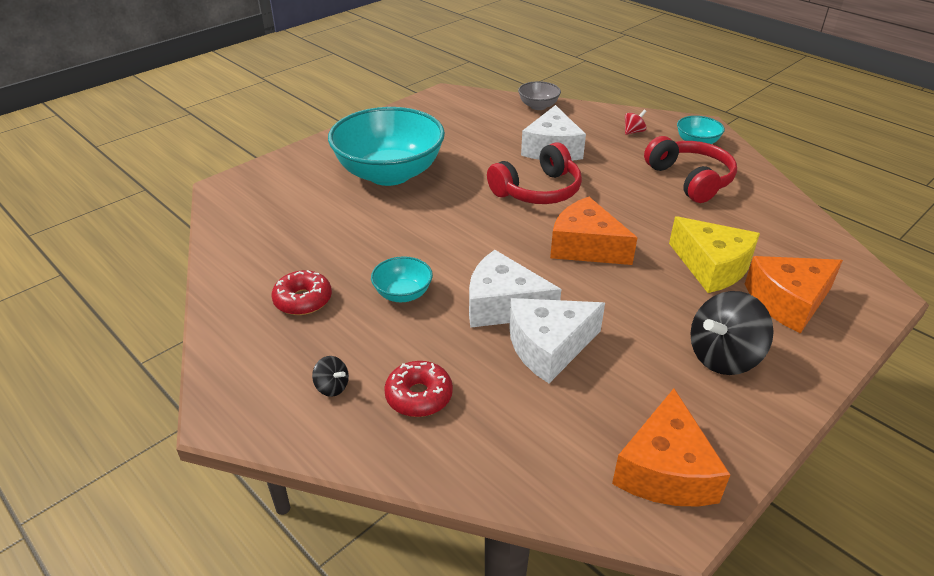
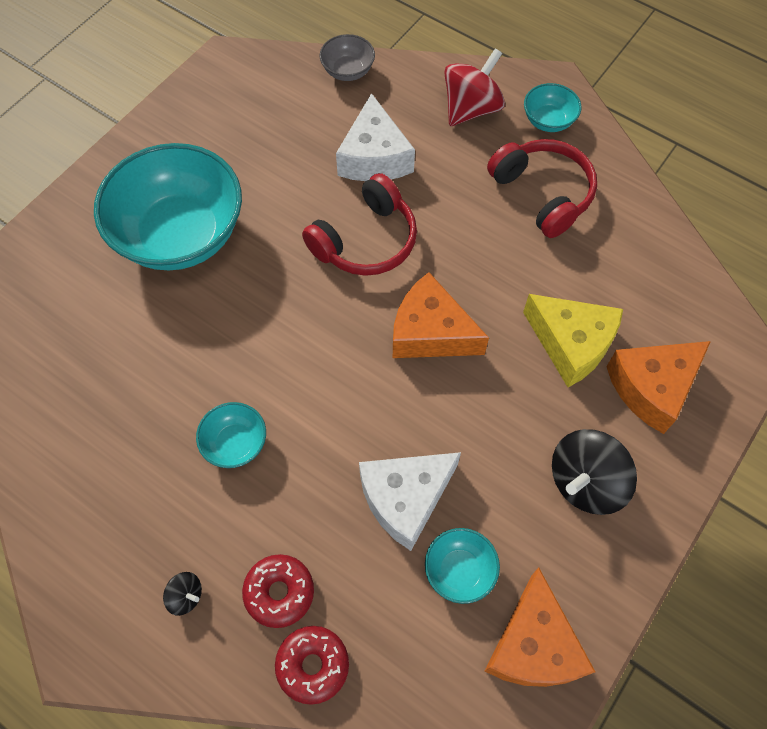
camera: 10 degrees left, 25 degrees up
red donut [271,270,332,315] -> red donut moved to [275,626,349,705]
white cheese [469,250,561,328] -> none
red spinning top [625,110,646,135] -> red spinning top [444,48,505,126], size x2.14
none -> turquoise bowl [425,528,500,604]

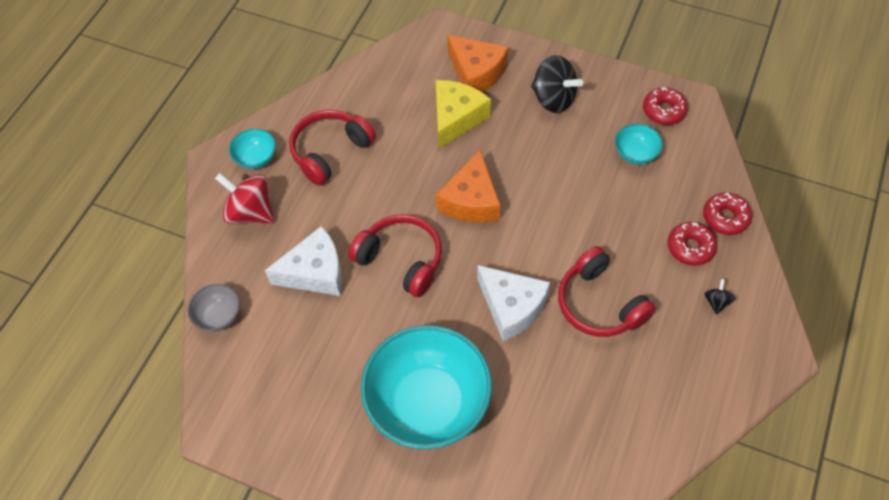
camera: 100 degrees left, 5 degrees down
turquoise bowl [196,402,266,468] -> red headphones [558,246,656,337]
white cheese [359,452,461,551] -> white cheese moved to [477,265,550,342]
orange cheese [485,567,595,687] -> red donut [643,87,688,125]

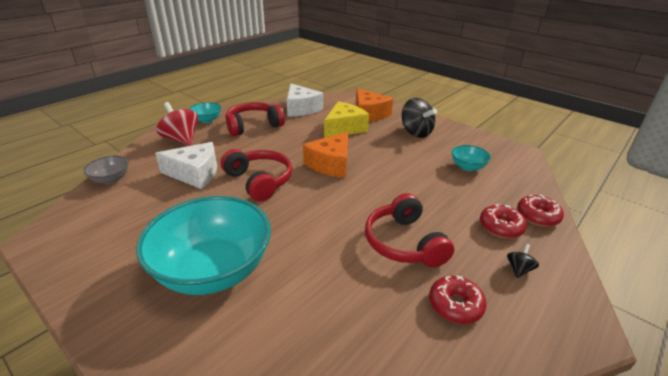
camera: 15 degrees right, 25 degrees down
white cheese [477,265,550,342] -> white cheese moved to [287,83,323,117]
red donut [643,87,688,125] -> red donut moved to [429,275,487,324]

